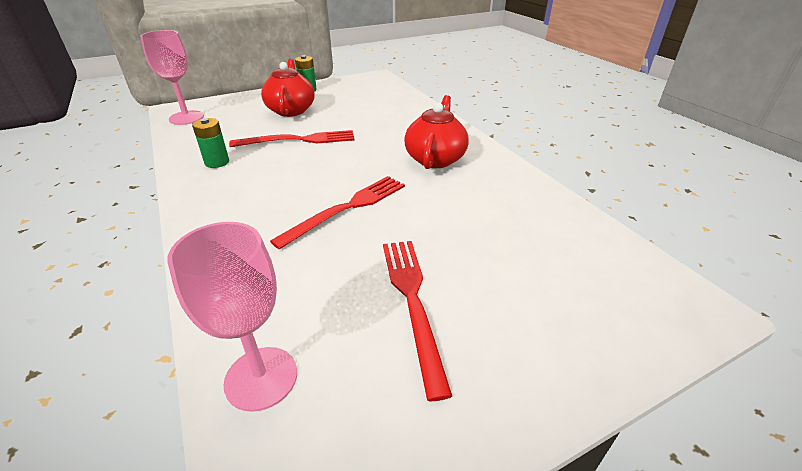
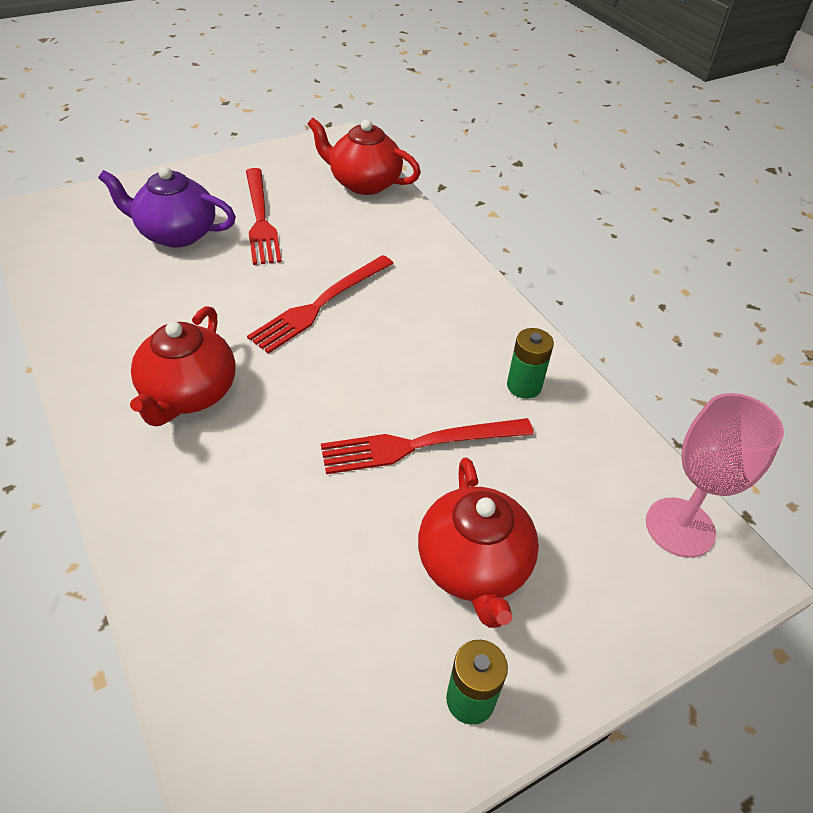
camera: 175 degrees right, 10 degrees up
pink goblet [167,222,297,412] -> red teapot [308,118,421,195]
none -> purple teapot [98,166,236,248]

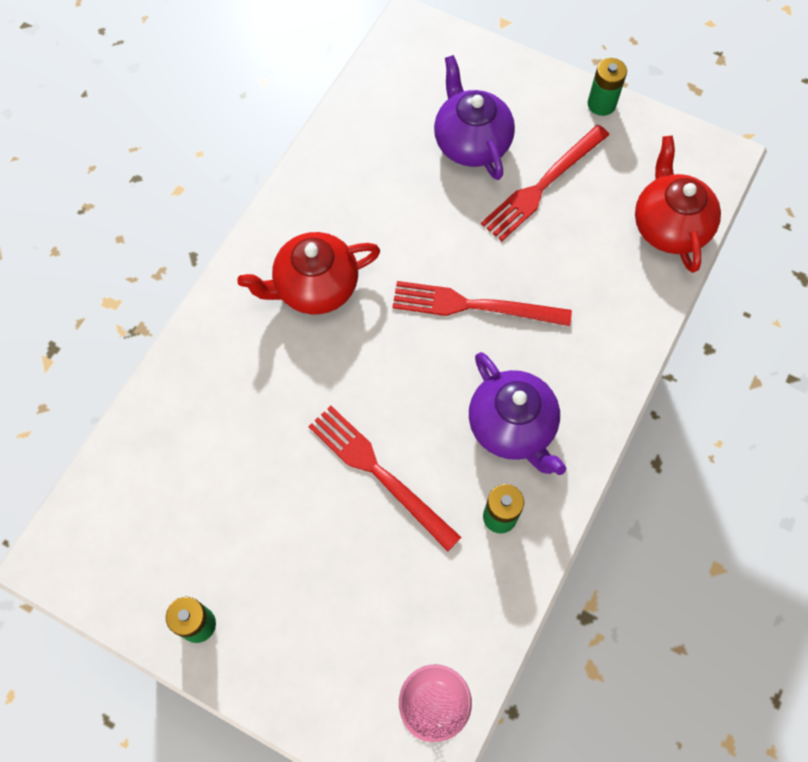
camera: 60 degrees right, 20 degrees up
red teapot [418,457,539,628] -> none
none -> purple teapot [469,352,566,475]
none -> green battery [588,58,627,116]

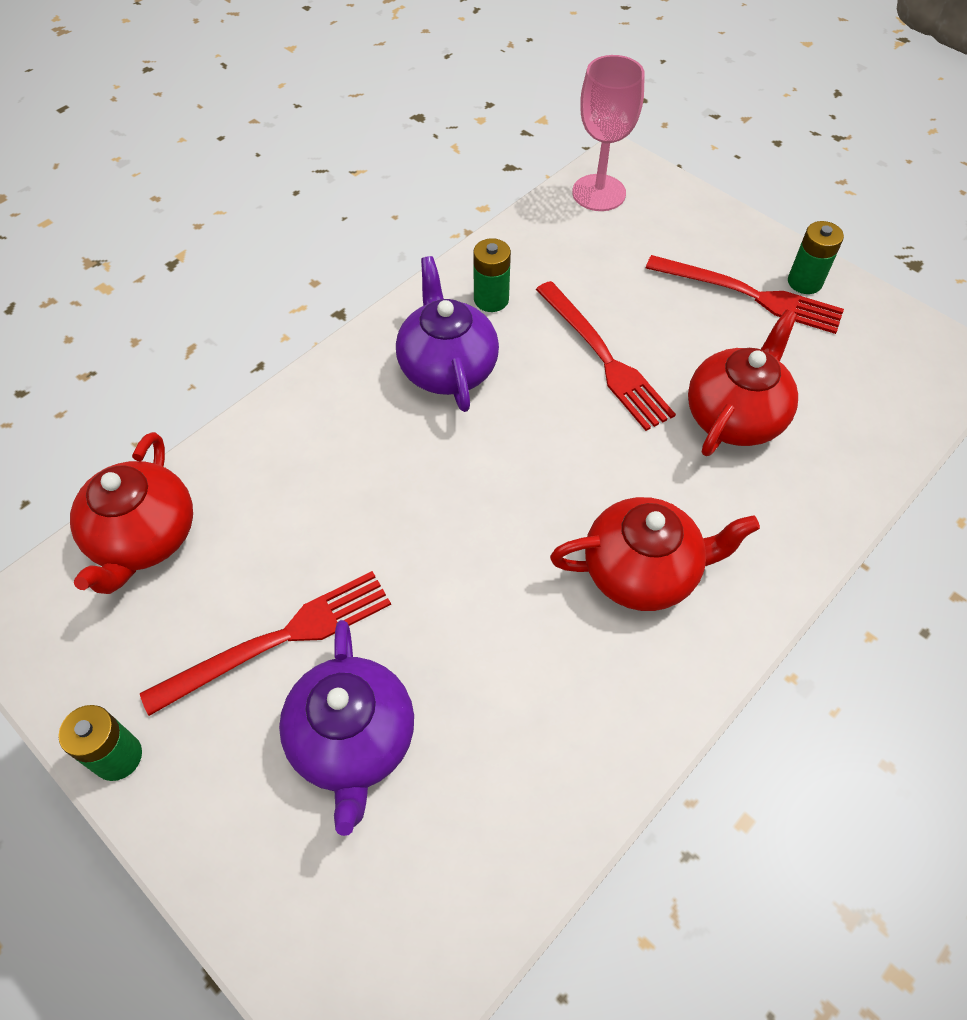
camera: 165 degrees left, 10 degrees down
red fork [392,281,572,326] -> red fork moved to [646,255,844,334]
none -> red teapot [688,310,798,456]

